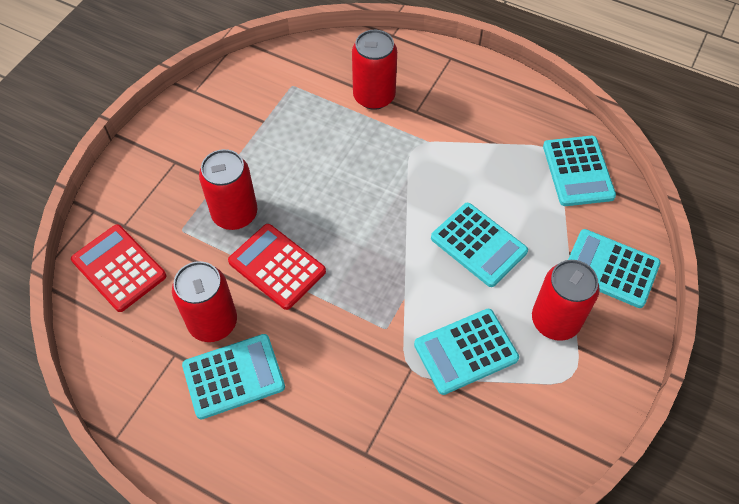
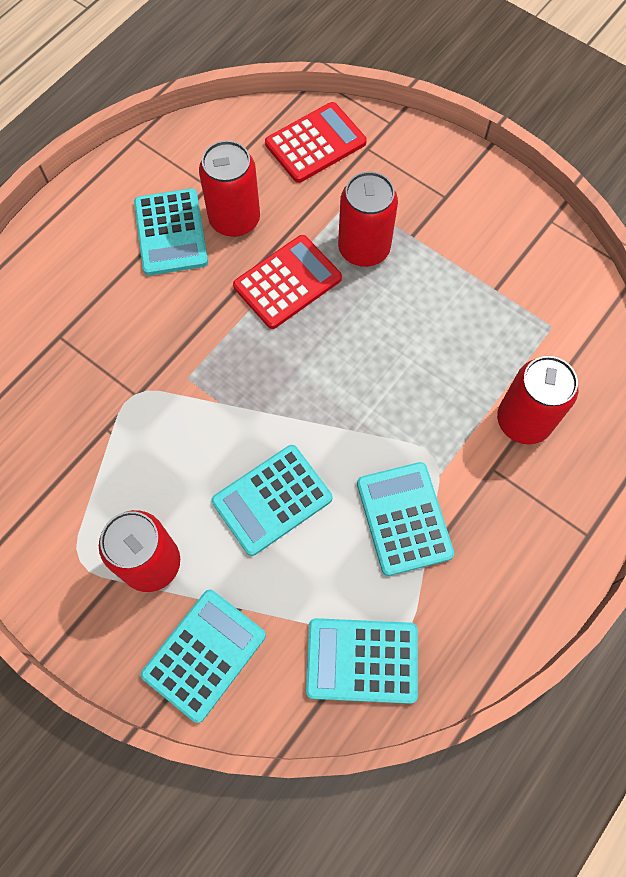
camera: 100 degrees right, 10 degrees up
turquoise calculator [414,309,519,395] -> turquoise calculator moved to [357,462,454,576]

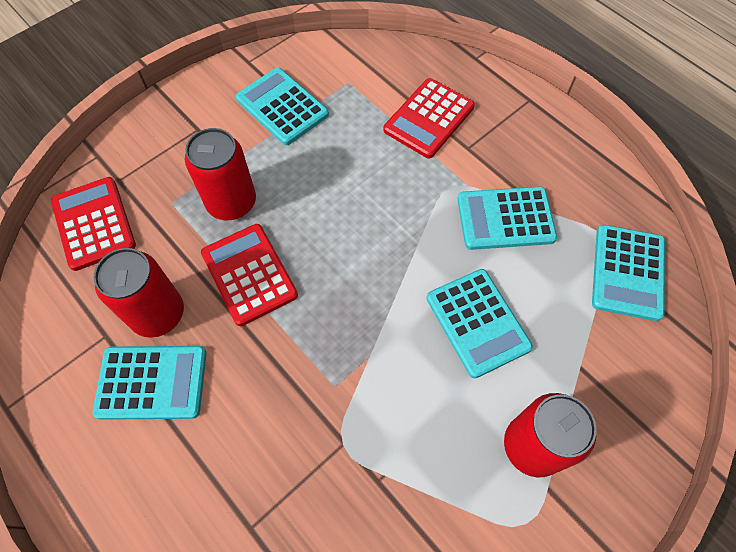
camera: 80 degrees left, 5 degrees down
turquoise calculator [141,590,266,723] -> turquoise calculator moved to [236,68,329,145]
red can [497,356,578,444] -> red calculator [383,78,475,158]

